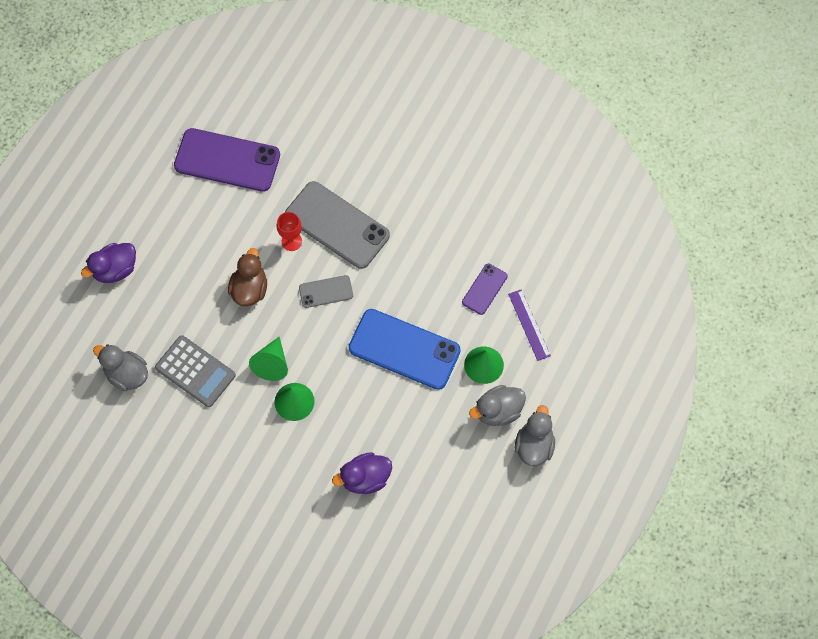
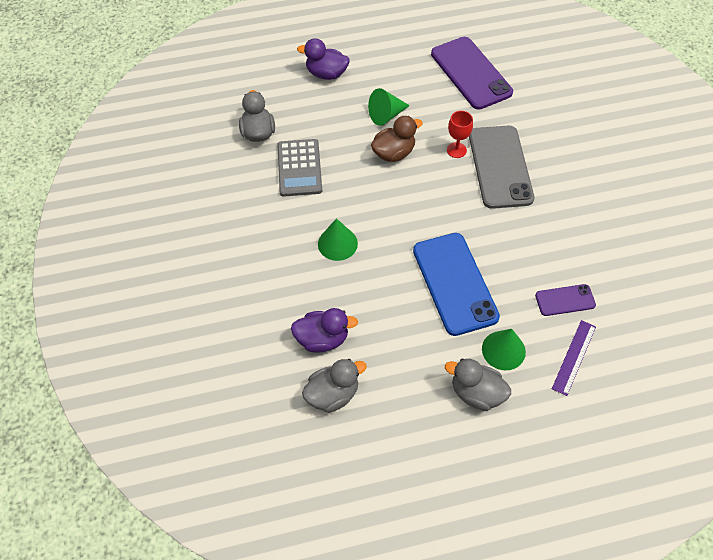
camera: 50 degrees right, 10 degrees down
green cone [249,337,288,381] -> green cone moved to [368,88,410,126]
grey phone [299,275,353,308] -> none
purple duck [332,452,392,494] -> purple duck turned 150 degrees clockwise [291,308,358,353]
grey duck [515,405,555,466] -> grey duck moved to [302,359,367,413]

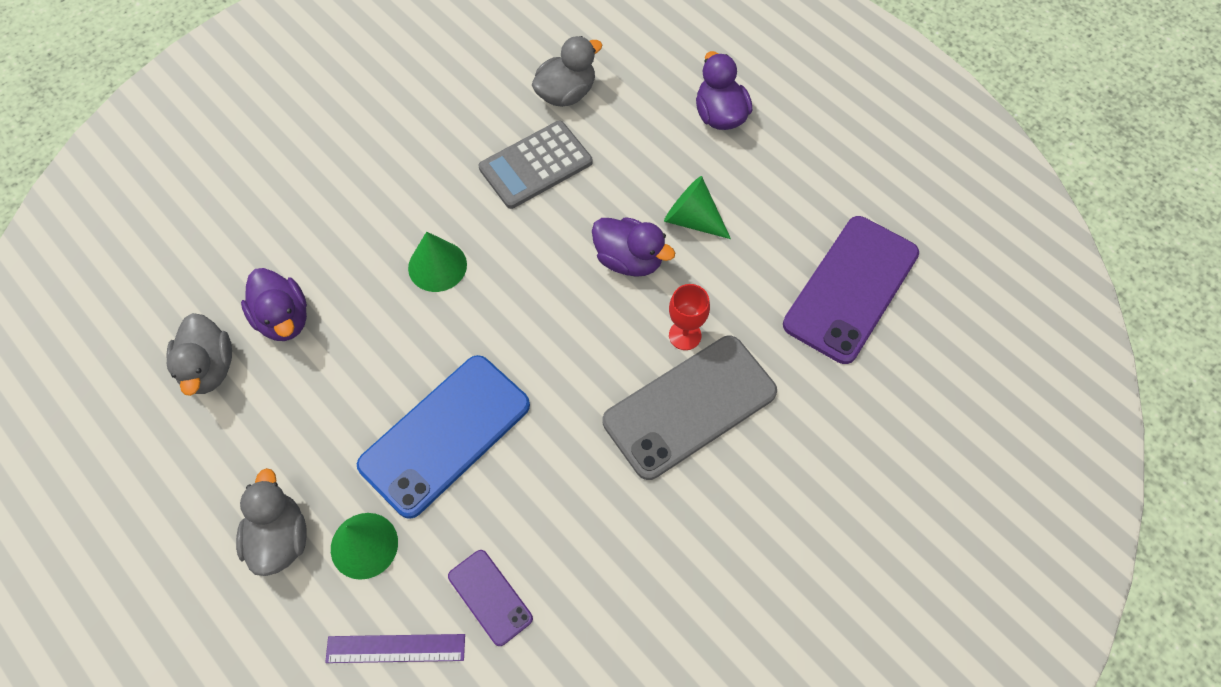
camera: 60 degrees right, 5 degrees up
grey duck [302,359,367,413] -> grey duck turned 45 degrees clockwise [166,313,232,396]
brown duck [371,116,423,162] -> purple duck [592,217,675,277]

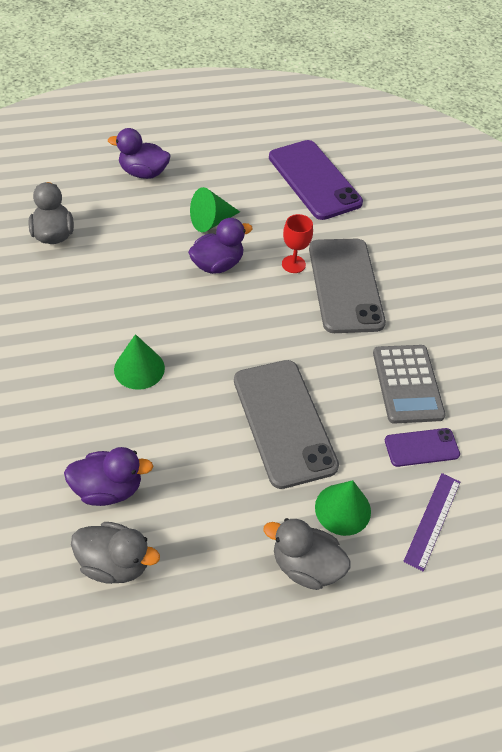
camera: 65 degrees left, 10 degrees down
blue phone [357,355,530,519] -> grey phone [234,360,339,489]
grey calculator [479,121,592,209] -> grey calculator moved to [373,345,446,423]

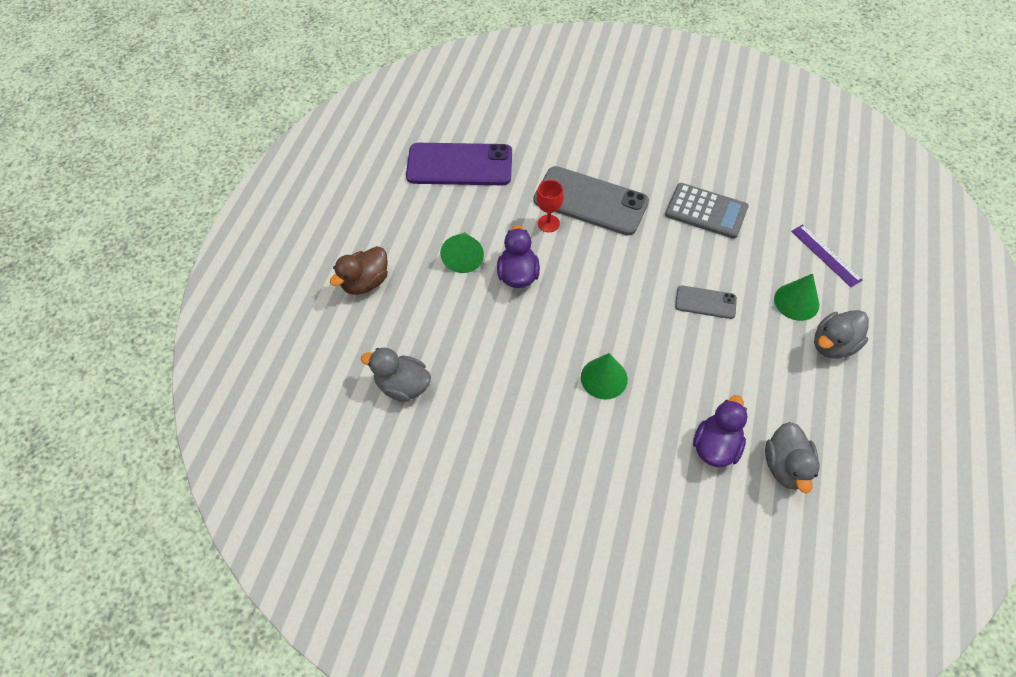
camera: 55 degrees left, 5 degrees up
grey duck [71,522,160,584] -> grey duck turned 135 degrees clockwise [765,422,820,493]
purple duck [108,128,170,179] -> brown duck [330,246,388,295]
grey phone [234,360,339,489] -> grey phone [675,285,737,319], size x0.50
purple phone [385,428,460,467] -> none

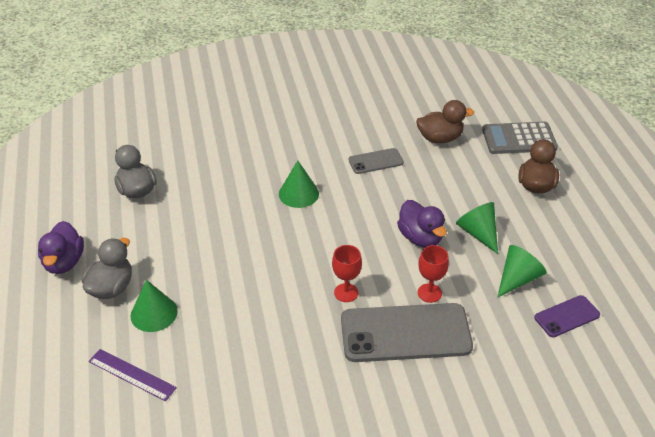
camera: 150 degrees right, 15 degrees down
grey duck [361,348,431,402] -> brown duck [416,100,474,143]
purple phone [406,143,512,185] -> purple phone [534,295,600,337], size x0.50
grey calculator [665,183,749,239] -> grey calculator moved to [482,122,558,154]
grey phone [675,285,737,319] -> grey phone moved to [349,148,404,174]
purple duck [693,395,748,467] -> purple duck moved to [38,221,84,274]
none -> red goblet [332,245,362,302]
none -> green cone [497,245,547,297]

